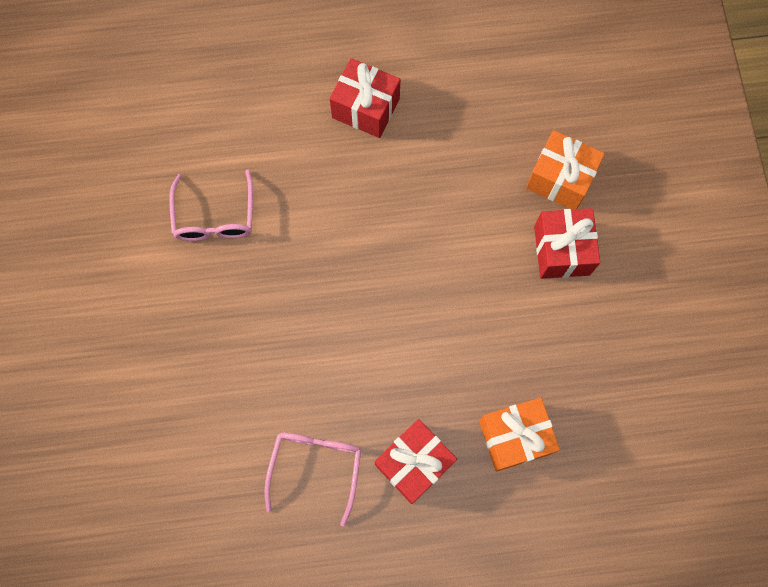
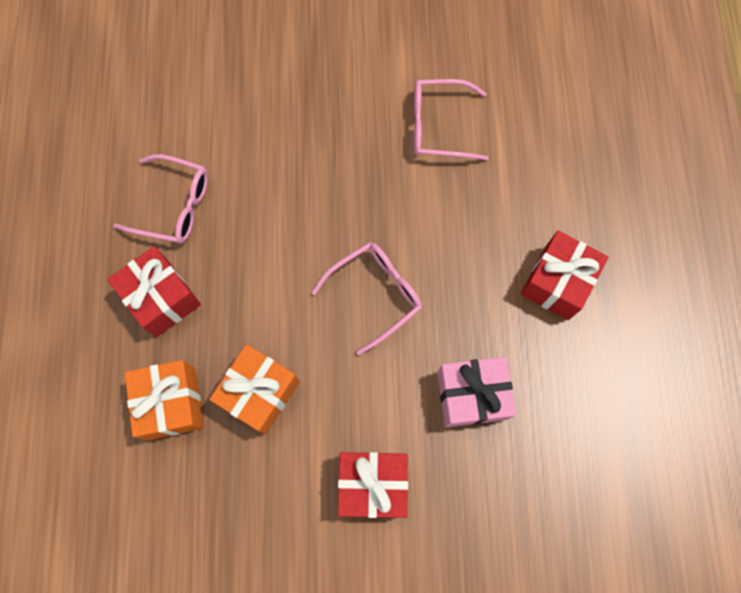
camera: 95 degrees right, 0 degrees up
orange gift [526,130,605,209] -> orange gift moved to [209,344,300,434]
none -> pink glasses [311,242,422,355]
none -> pink gift [437,357,516,427]

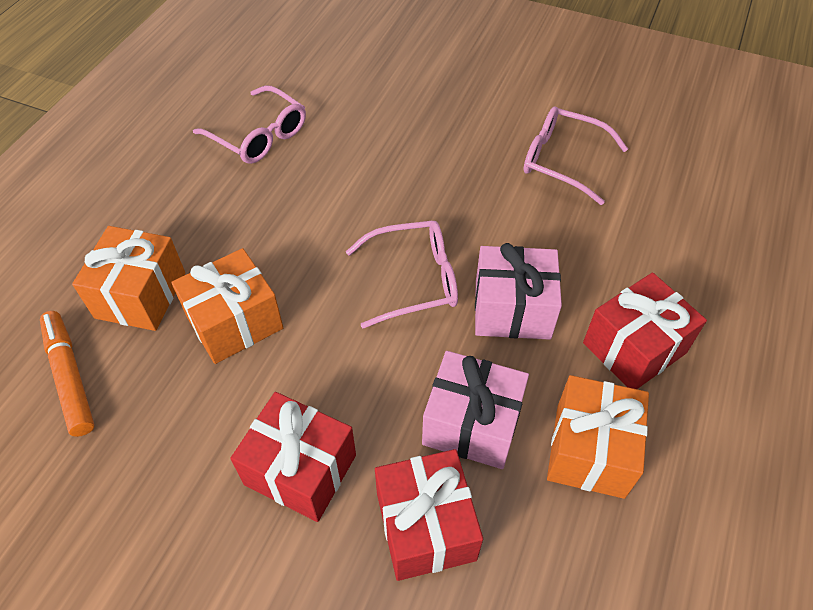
camera: 25 degrees right, 20 degrees down
red gift [107,246,201,337] -> red gift moved to [375,449,483,581]
none -> orange marker [40,311,95,437]
none -> pink gift [475,243,562,340]
none -> orange gift [547,375,649,499]

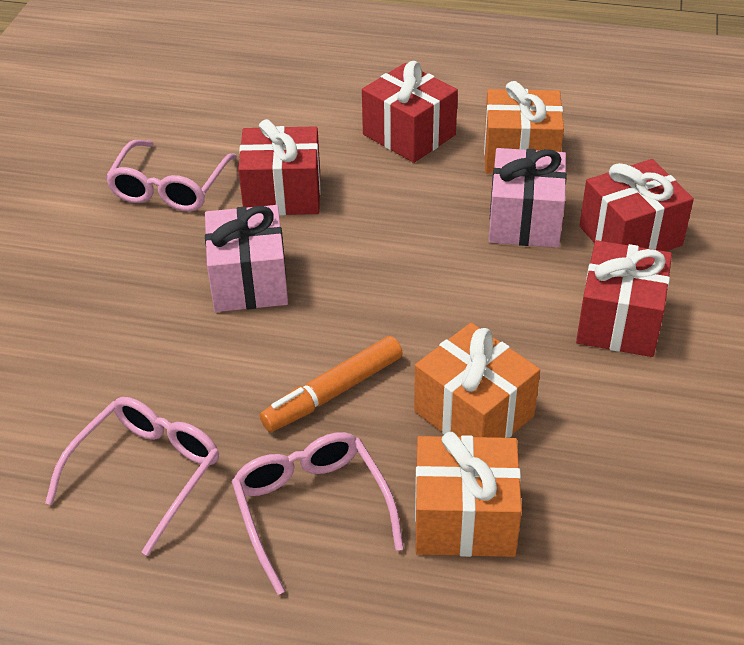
camera: 100 degrees left, 10 degrees down
orange marker [40,311,95,437] -> orange marker moved to [260,336,403,432]
pink glasses [346,221,458,329] -> pink glasses moved to [232,432,404,595]
pink gift [475,243,562,340] -> pink gift moved to [205,205,288,312]
none -> red gift [238,119,321,215]

